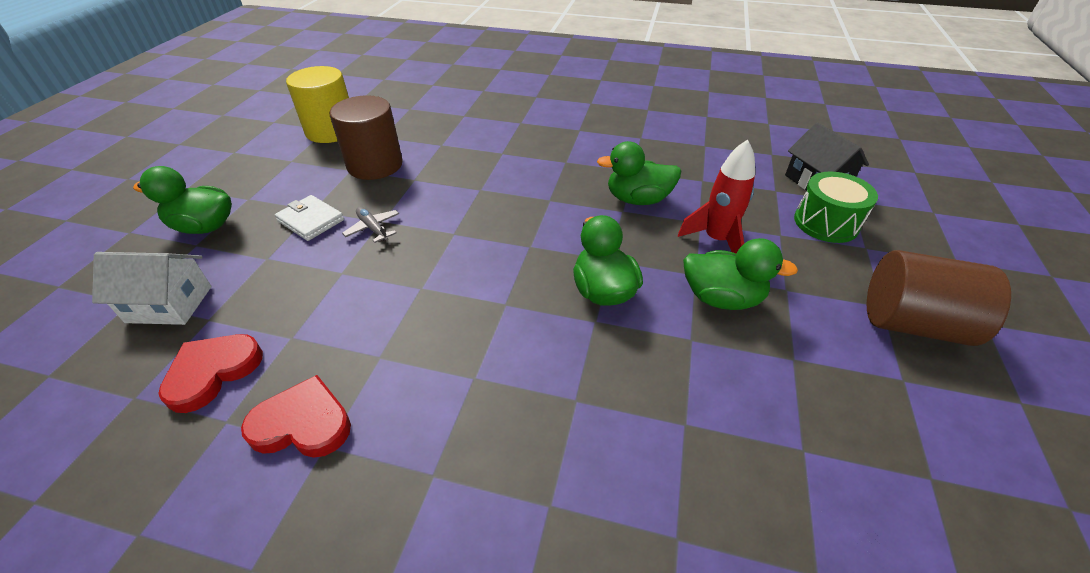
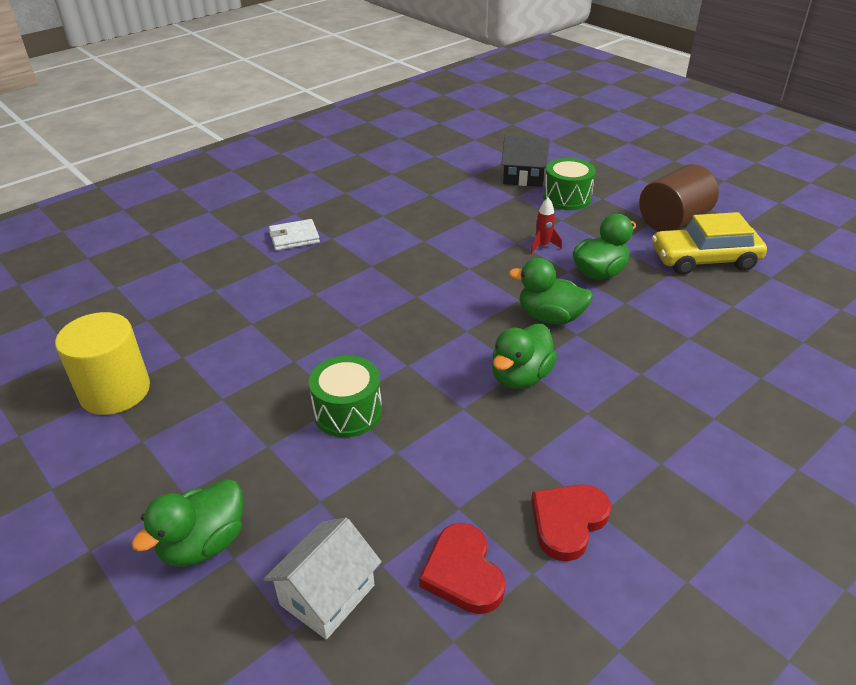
camera: 55 degrees left, 5 degrees down
white wallet [275,195,344,241] -> white wallet moved to [269,219,320,250]
brown cylinder [330,95,403,180] -> none
grey plane [342,207,399,243] -> green drum [309,355,382,438]
green duck [597,141,681,205] -> green duck moved to [492,324,557,389]
red rocket [678,139,755,254] -> red rocket [531,198,562,254], size x0.60
none -> yellow car [652,212,767,275]

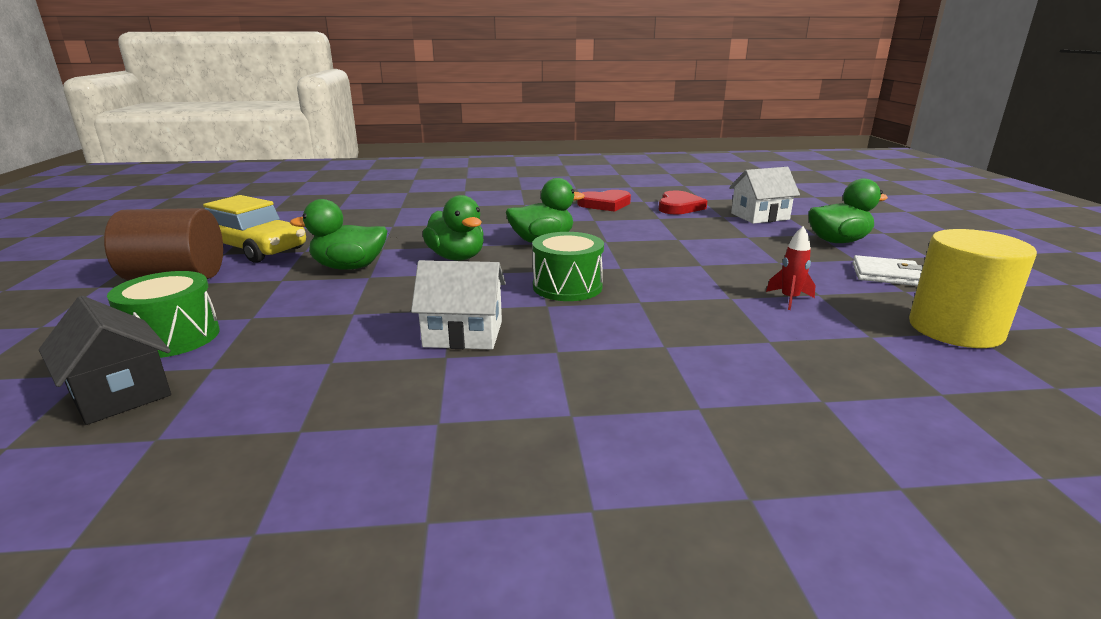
camera: 145 degrees left, 15 degrees down
white wallet [269,219,320,250] -> white wallet moved to [852,255,923,286]
green drum [309,355,382,438] -> green drum moved to [532,232,604,301]
red rocket [531,198,562,254] -> red rocket moved to [766,226,816,310]
none -> white house [411,260,506,350]

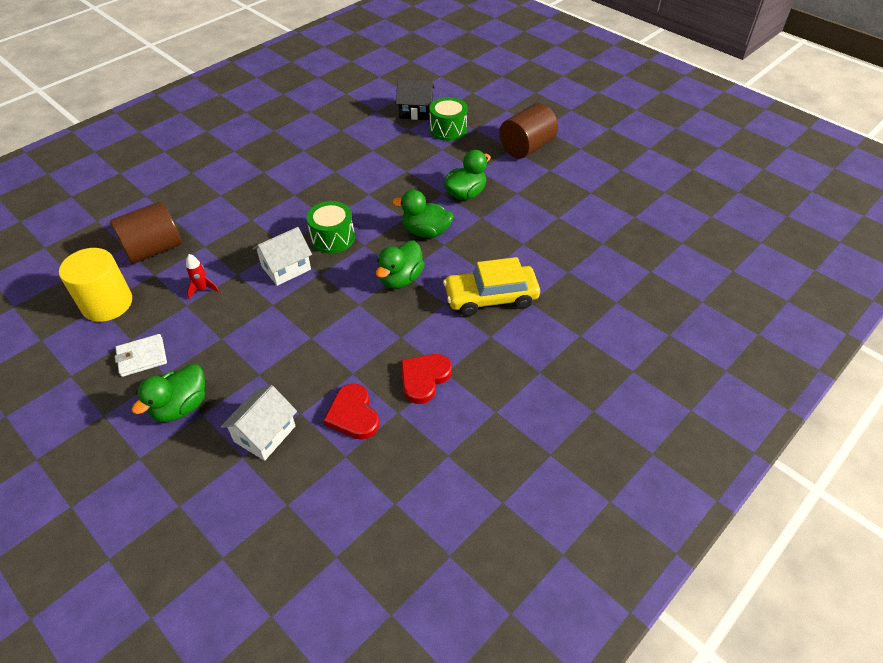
camera: 140 degrees right, 25 degrees up
yellow car [203,195,306,262] -> yellow car moved to [443,257,540,316]
white house [411,260,506,350] -> white house moved to [253,227,312,286]
none -> brown cylinder [110,201,182,264]

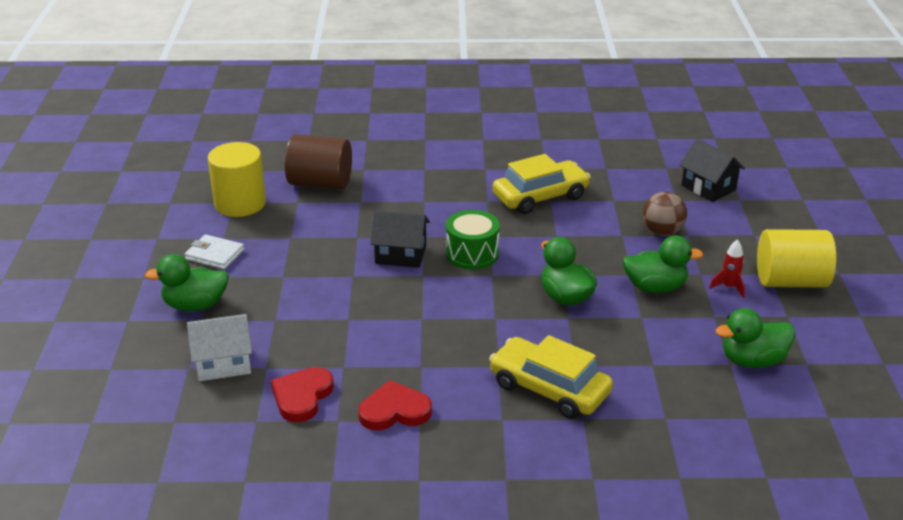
camera: 45 degrees right, 15 degrees down
red rocket [186,254,219,299] -> red rocket moved to [709,239,745,298]
white house [253,227,312,286] -> black house [370,210,430,268]
green duck [376,241,425,289] -> green duck moved to [716,308,795,368]
green drum [429,97,468,141] -> none
brown cylinder [499,103,558,159] -> yellow cylinder [757,229,836,287]
none -> yellow car [492,154,591,214]
none -> brown ball [643,192,687,236]

